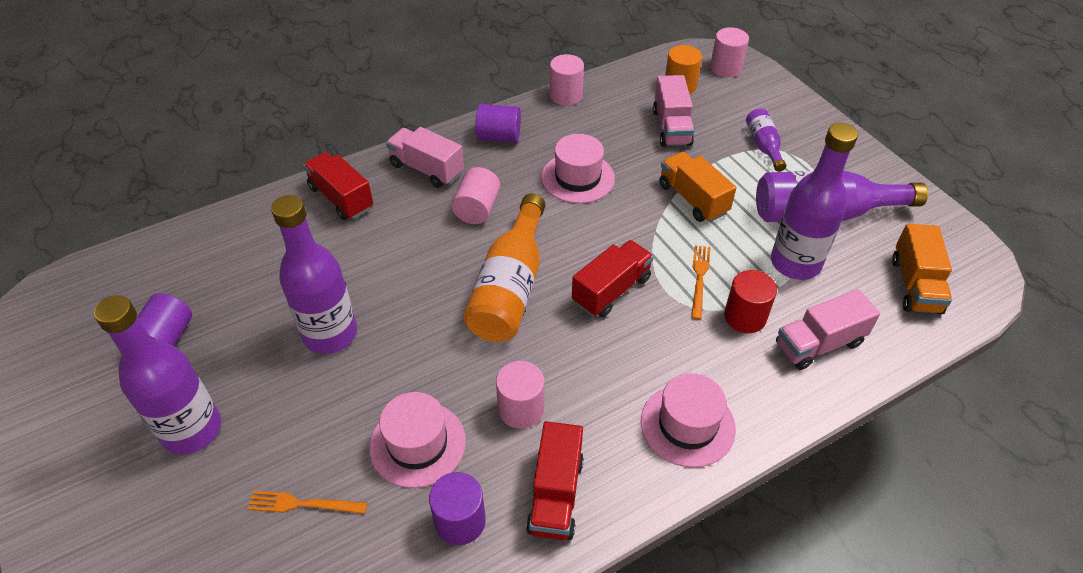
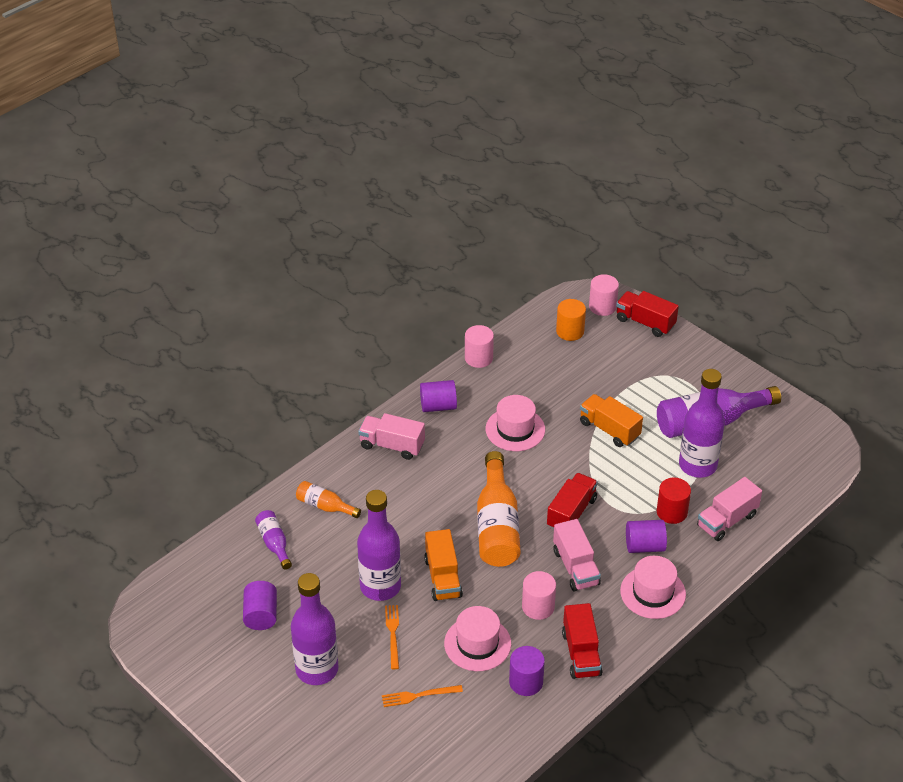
camera: 15 degrees left, 5 degrees down
red truck [303,152,373,220] -> red truck moved to [616,291,679,337]
pink cylinder [452,167,500,224] -> none
pink truck [653,75,694,147] -> pink truck moved to [553,519,601,591]
orange fork [691,245,711,320] -> orange fork moved to [385,605,399,669]
purple bottle [746,108,786,172] -> purple bottle moved to [255,510,292,570]
orange truck [892,224,952,314] -> orange truck moved to [424,529,463,601]
none -> orange bottle [296,481,361,518]
none -> purple cylinder [626,520,667,553]

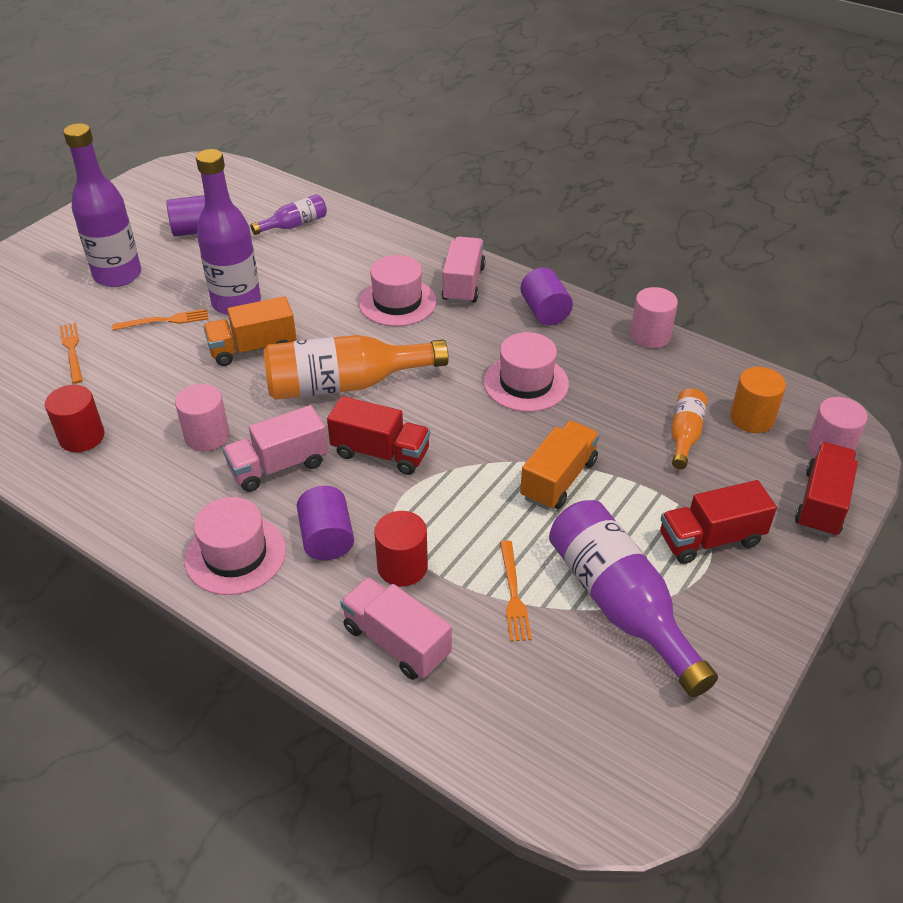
camera: 80 degrees right, 0 degrees up
orange bottle [296,481,361,518] -> orange bottle moved to [671,388,707,469]
pink hat [444,606,511,671] -> pink hat moved to [359,255,436,326]
purple cylinder [509,646,545,696] -> red cylinder [45,385,105,452]
red truck [562,603,603,679] -> red truck moved to [660,480,777,564]
purple bottle [679,369,725,478] -> orange fork [500,541,532,642]

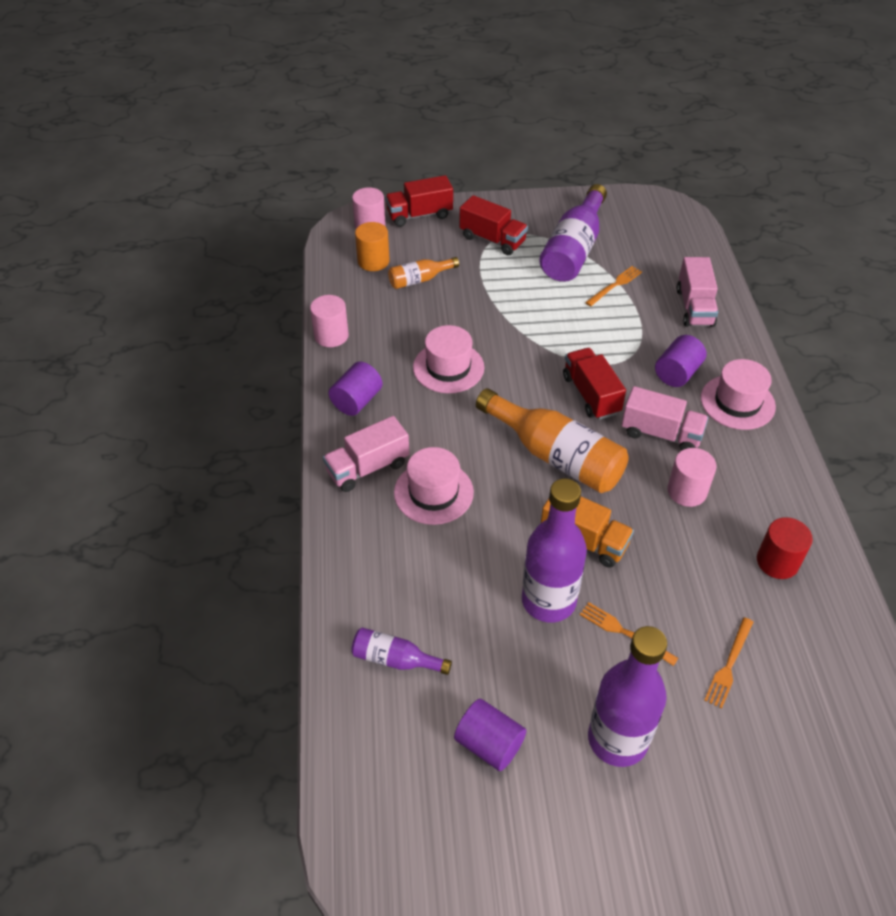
camera: 130 degrees left, 5 degrees up
red cylinder [374,511,428,586] -> none
orange truck [520,421,600,510] -> none

